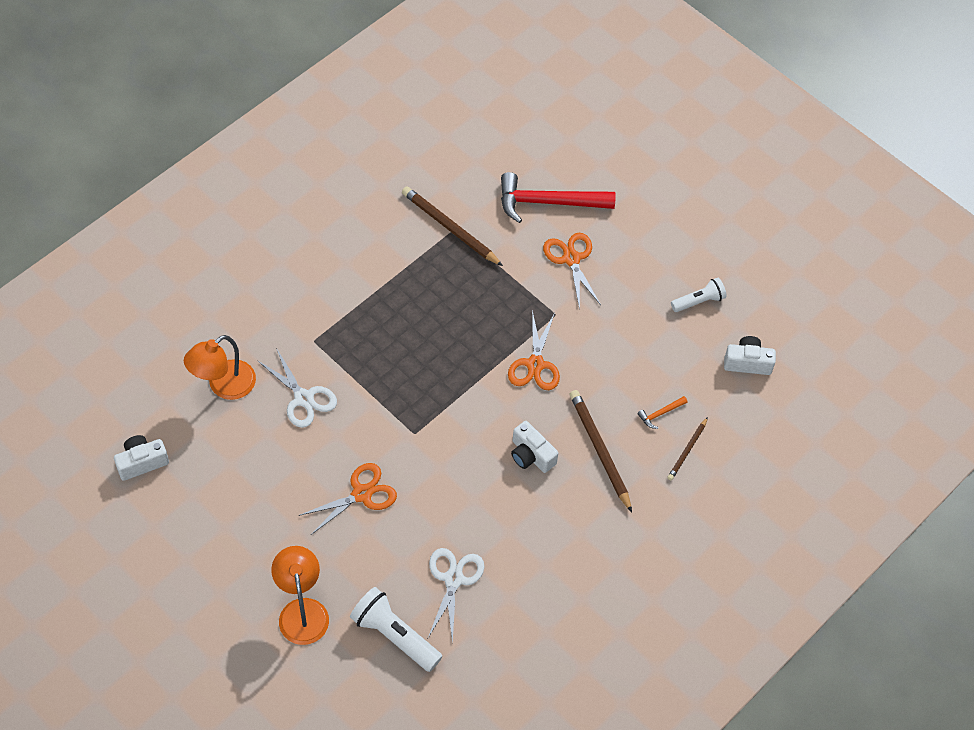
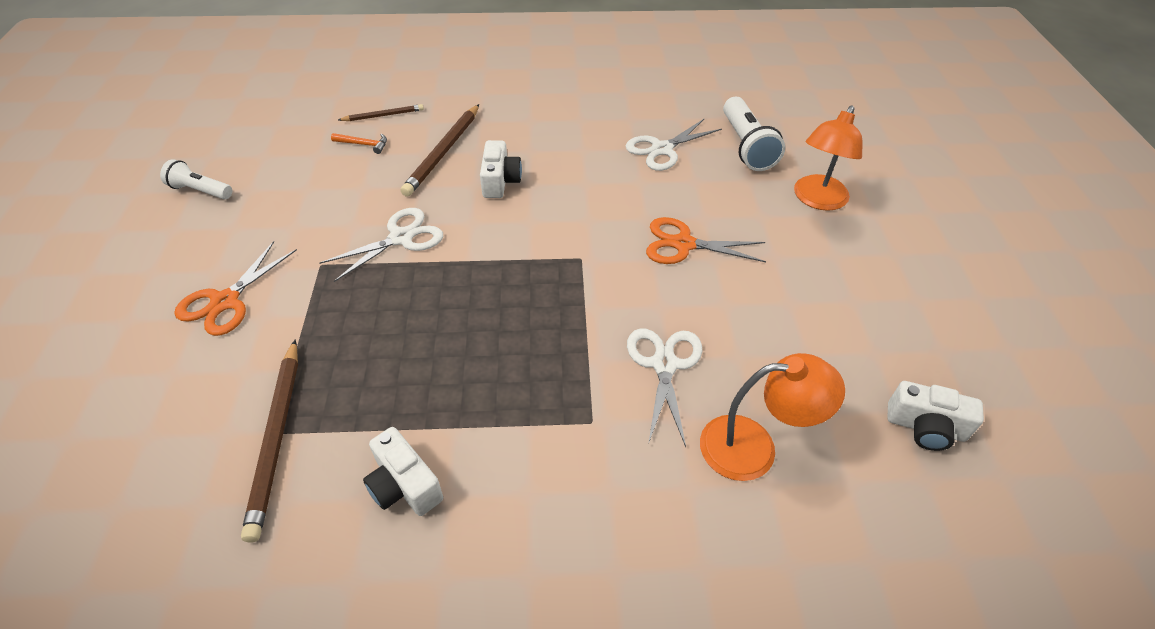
camera: 135 degrees left, 10 degrees down
red hammer [501,172,616,223] -> none
orange scissors [508,310,560,390] -> white scissors [319,208,443,282]
white camera [724,336,776,375] -> white camera moved to [363,427,443,516]

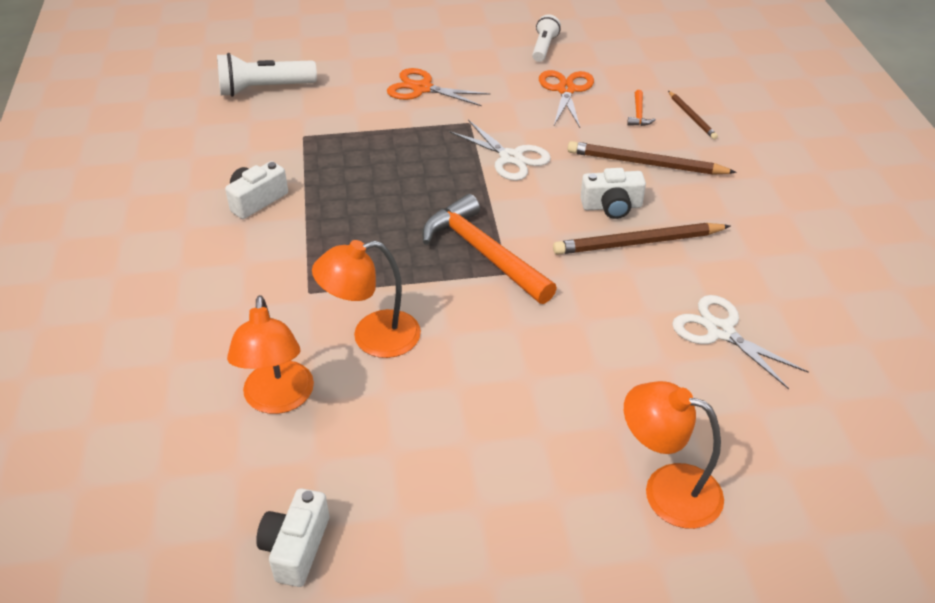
camera: 85 degrees right, 5 degrees down
brown pencil [241,339,298,542] -> brown pencil moved to [553,223,730,255]
white scissors [627,329,702,447] -> orange lamp [312,240,421,358]
orange scissors [646,217,766,264] -> orange scissors moved to [539,70,594,128]
white flashlight [723,97,785,171] -> white flashlight moved to [217,53,317,97]
none -> orange hammer [422,194,557,304]

